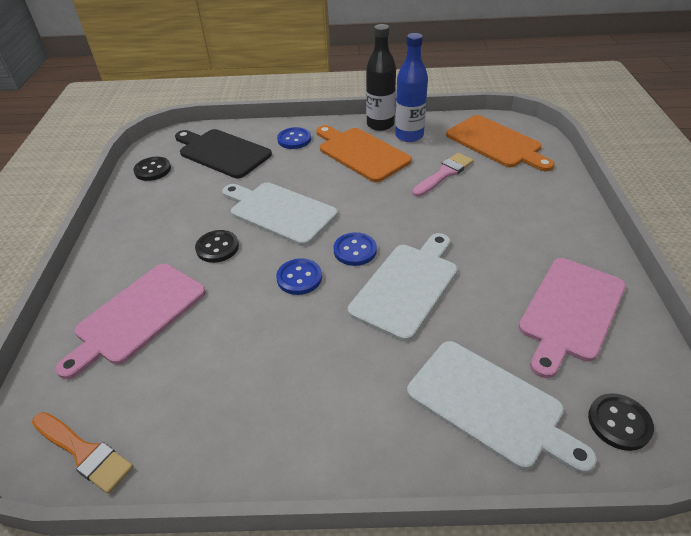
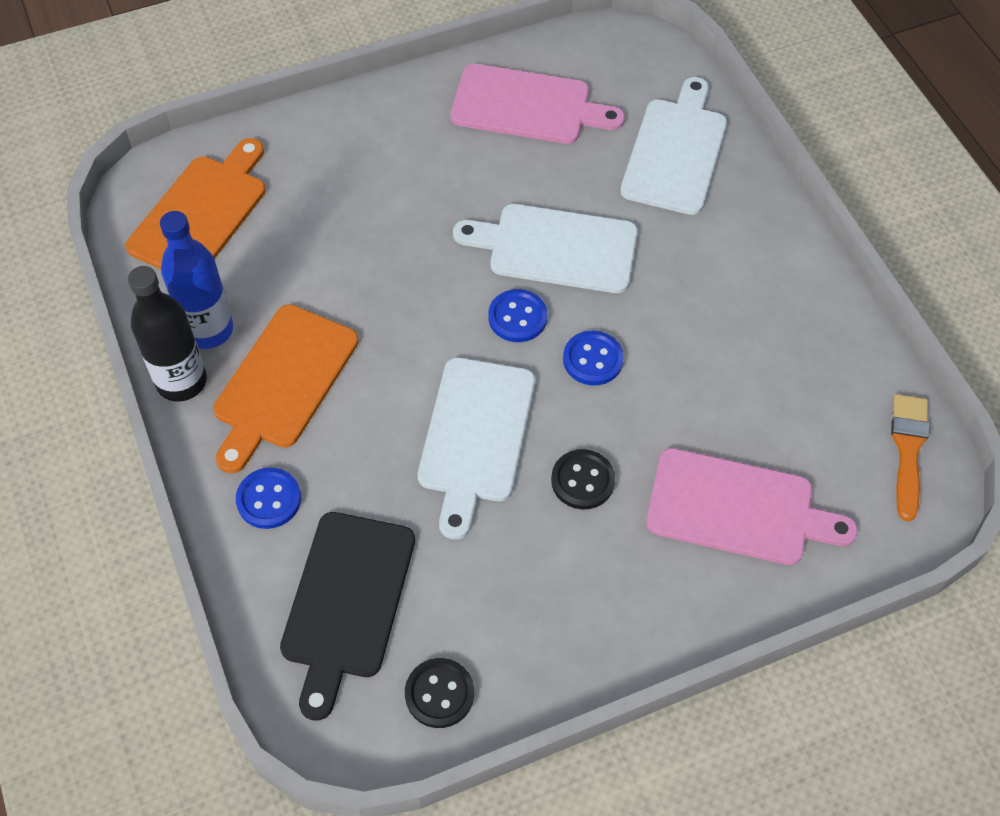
camera: 115 degrees left, 15 degrees up
pink brush [412,153,474,197] -> none
black button [588,393,654,451] -> none

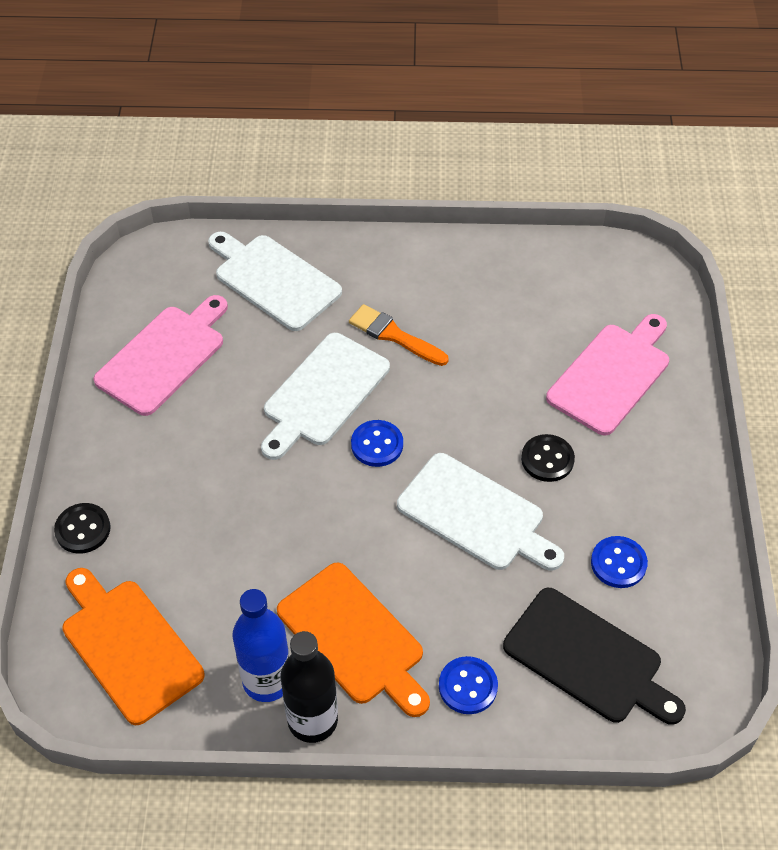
camera: 65 degrees left, 5 degrees down
black button [405,658,474,728] -> black button moved to [54,503,111,554]
blue button [563,331,624,385] -> blue button moved to [591,536,648,588]
orange brush [891,394,929,521] -> orange brush moved to [349,304,449,366]

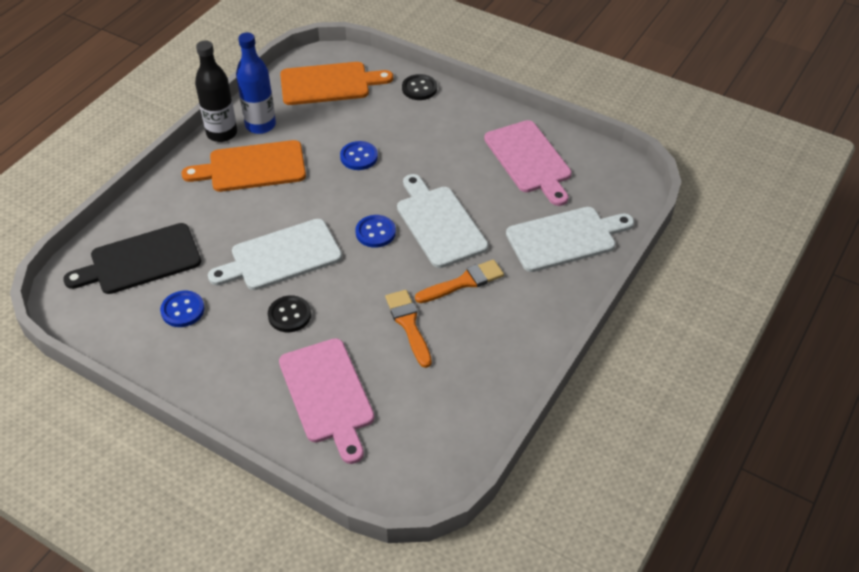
camera: 120 degrees right, 5 degrees down
blue button [439,656,498,714] -> blue button moved to [340,141,378,170]
none -> orange brush [385,290,432,368]

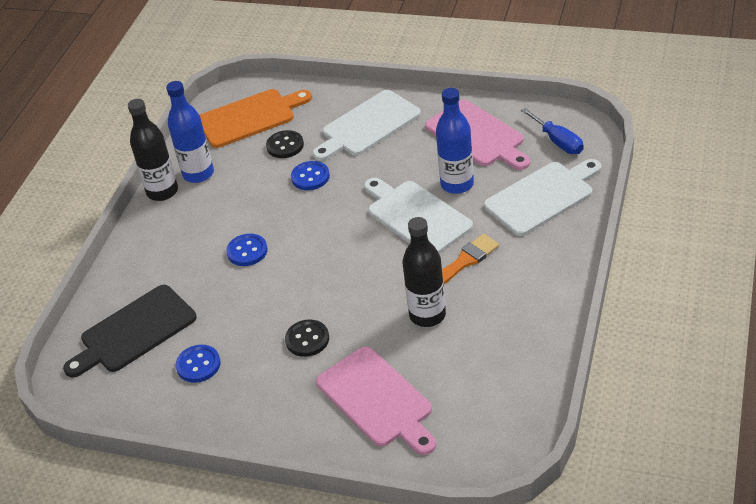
camera: 10 degrees left, 5 degrees down
orange cutting board [181,140,306,192] -> none
white cutting board [208,219,342,290] -> white cutting board moved to [313,90,421,161]
blue button [355,215,396,248] -> blue button moved to [226,234,268,266]
orange brush [385,290,432,368] -> black bottle [402,217,446,327]
black button [402,74,437,100] -> black button moved to [266,130,304,158]
none -> blue bottle [436,88,474,194]
none -> blue screwdriver [521,108,583,154]

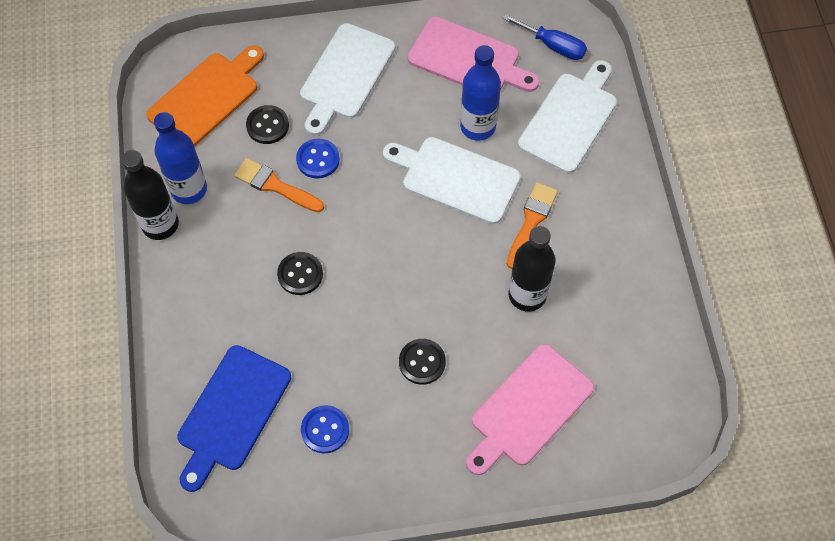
camera: 30 degrees left, 20 degrees up
black cutting board [63,285,197,378] -> blue cutting board [177,345,291,492]
blue button [226,234,268,266] -> black button [277,252,323,295]
pink cutting board [316,347,436,455] -> pink cutting board turned 105 degrees clockwise [466,344,594,475]
none -> orange brush [234,158,324,212]

